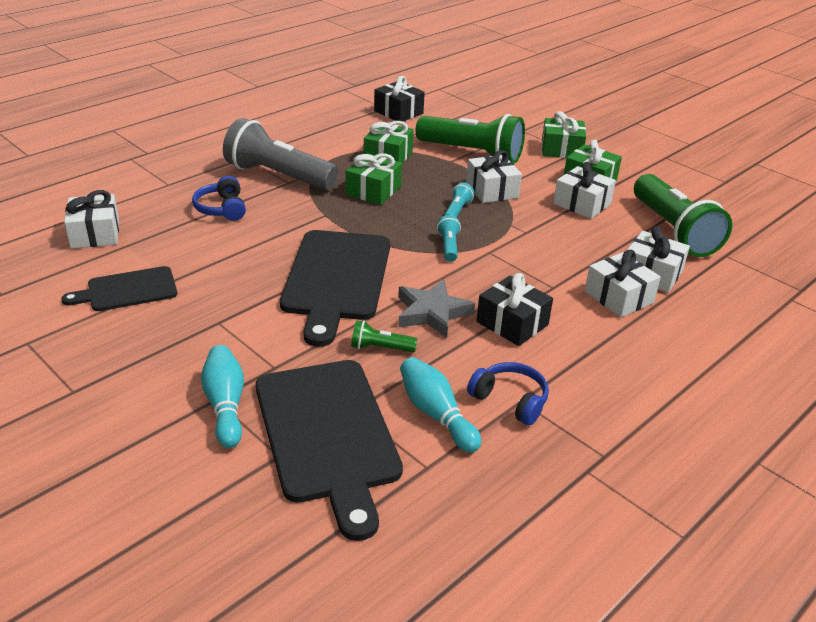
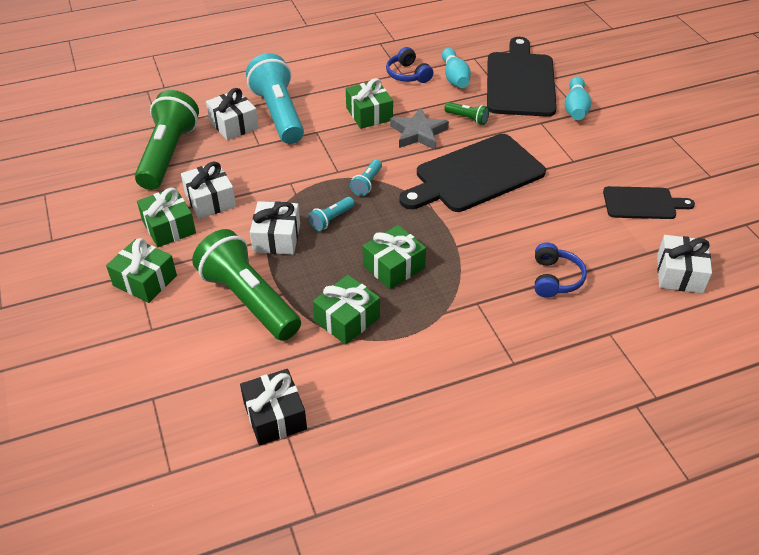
camera: 155 degrees left, 10 degrees up
grey flashlight [223,118,338,190] -> none
black cutting board [280,230,390,347] -> black cutting board turned 150 degrees counterclockwise [399,134,546,212]
black gift [477,273,553,346] -> green gift [346,78,393,129]
white gift [585,250,661,318] -> turquoise flashlight [246,53,304,144]

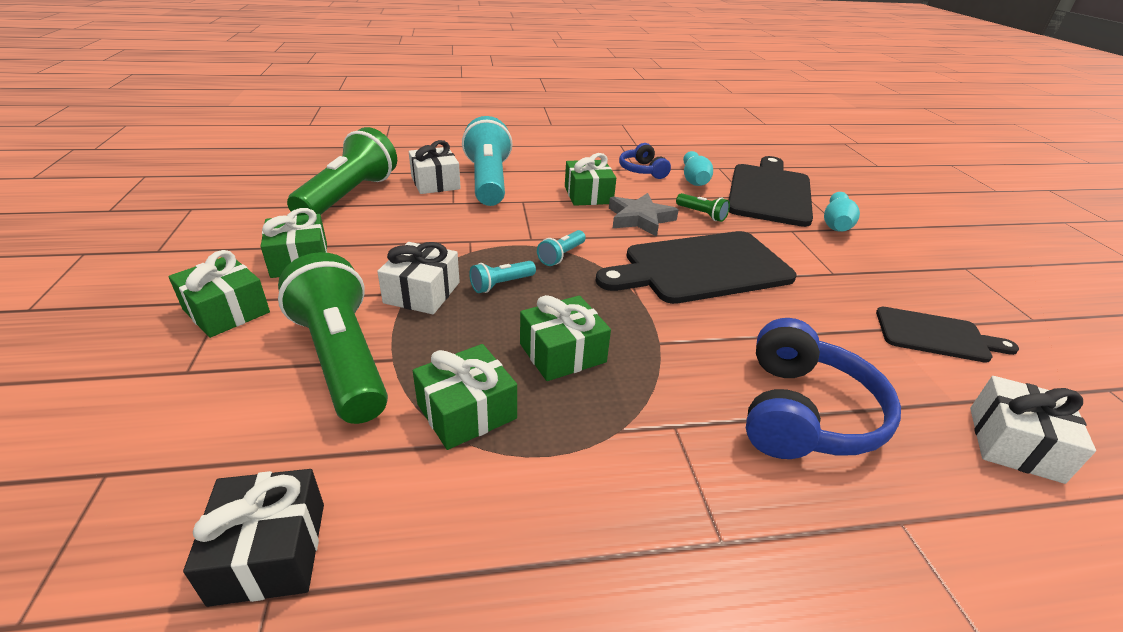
camera: 10 degrees right, 10 degrees down
white gift [181,162,236,219] -> none
blue headphones [535,243,587,298] -> blue headphones [746,318,901,459], size x1.68

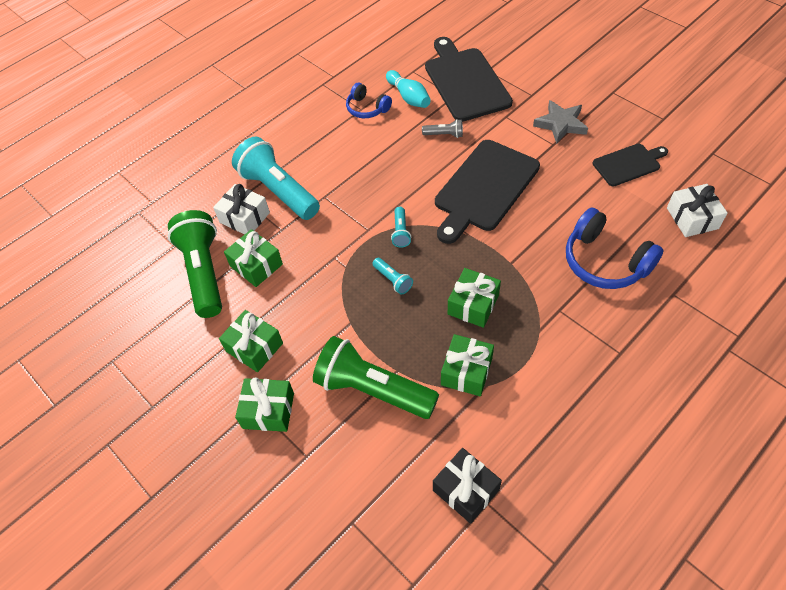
camera: 30 degrees left, 20 degrees up
white gift [377,242,460,314] -> none
turquoise flashlight [469,261,536,293] -> turquoise flashlight turned 60 degrees counterclockwise [372,258,413,294]
green gift [565,153,616,206] -> green gift moved to [224,229,283,287]
grey star [609,193,679,237] -> grey star moved to [533,100,588,144]
green flashlight [676,193,730,222] -> grey flashlight [422,119,463,138]
blue headphones [746,318,901,459] -> blue headphones turned 150 degrees clockwise [566,208,663,289]
turquoise bowling pin [824,192,860,232] -> none

